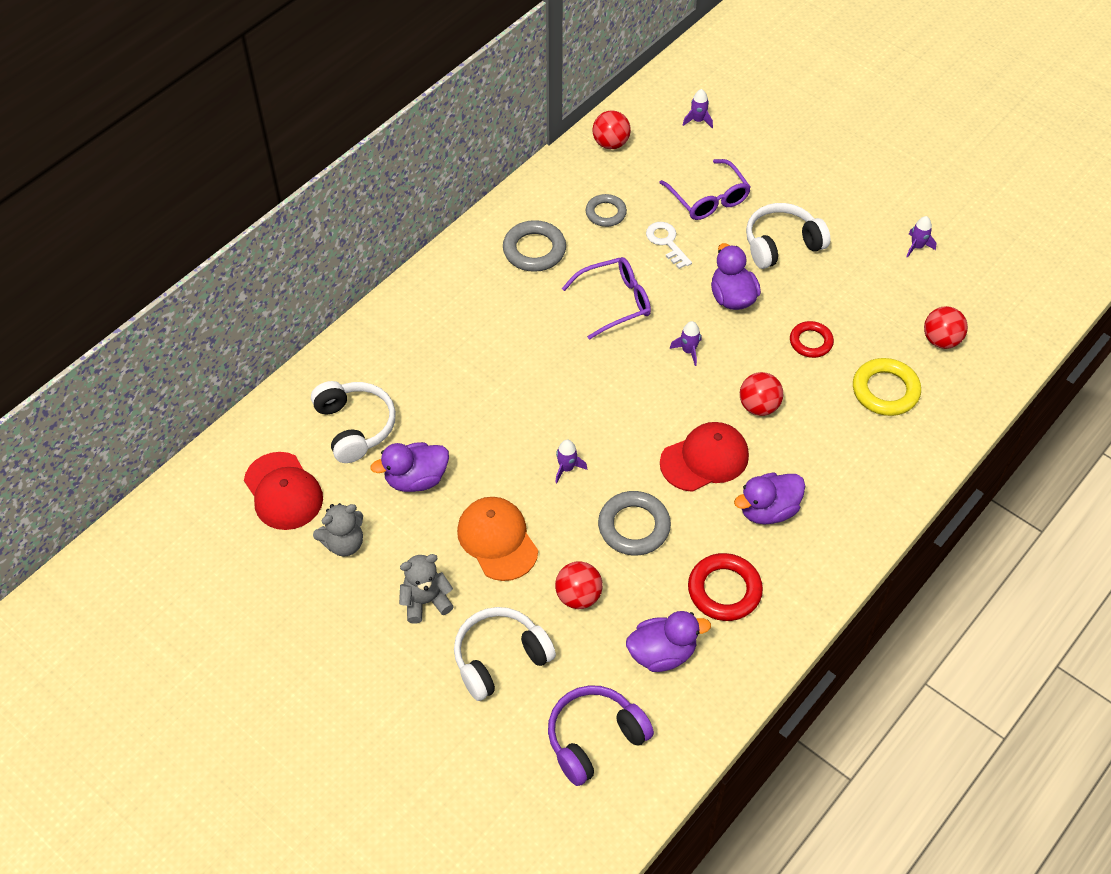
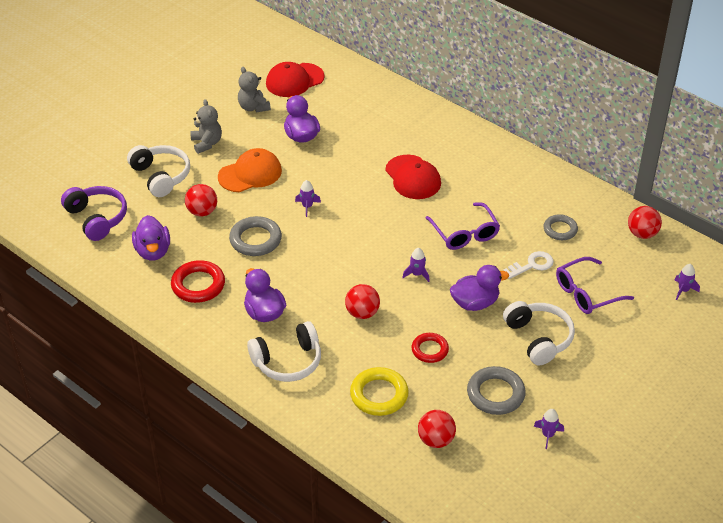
camera: 90 degrees right, 10 degrees down
white headphones [311,381,396,463] -> white headphones moved to [247,321,321,382]
grey ring [503,220,566,272] -> grey ring moved to [467,366,526,415]
red cap [660,422,749,492] -> red cap moved to [385,155,441,199]

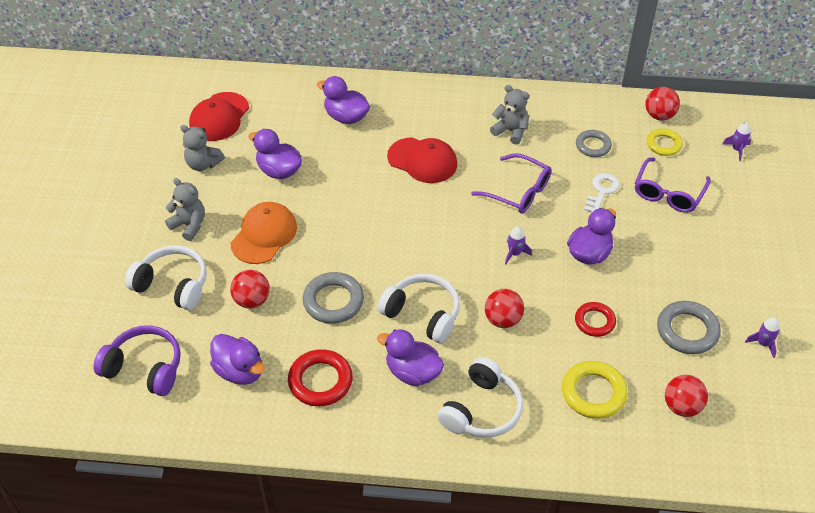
camera: 35 degrees left, 5 degrees up
purple rocket [295,180,321,217] -> none
white headphones [503,301,575,365] -> white headphones moved to [378,273,460,343]
none -> purple duck [317,76,370,124]
none -> grey teddy bear [490,85,530,145]
none -> yellow ring [647,128,683,156]

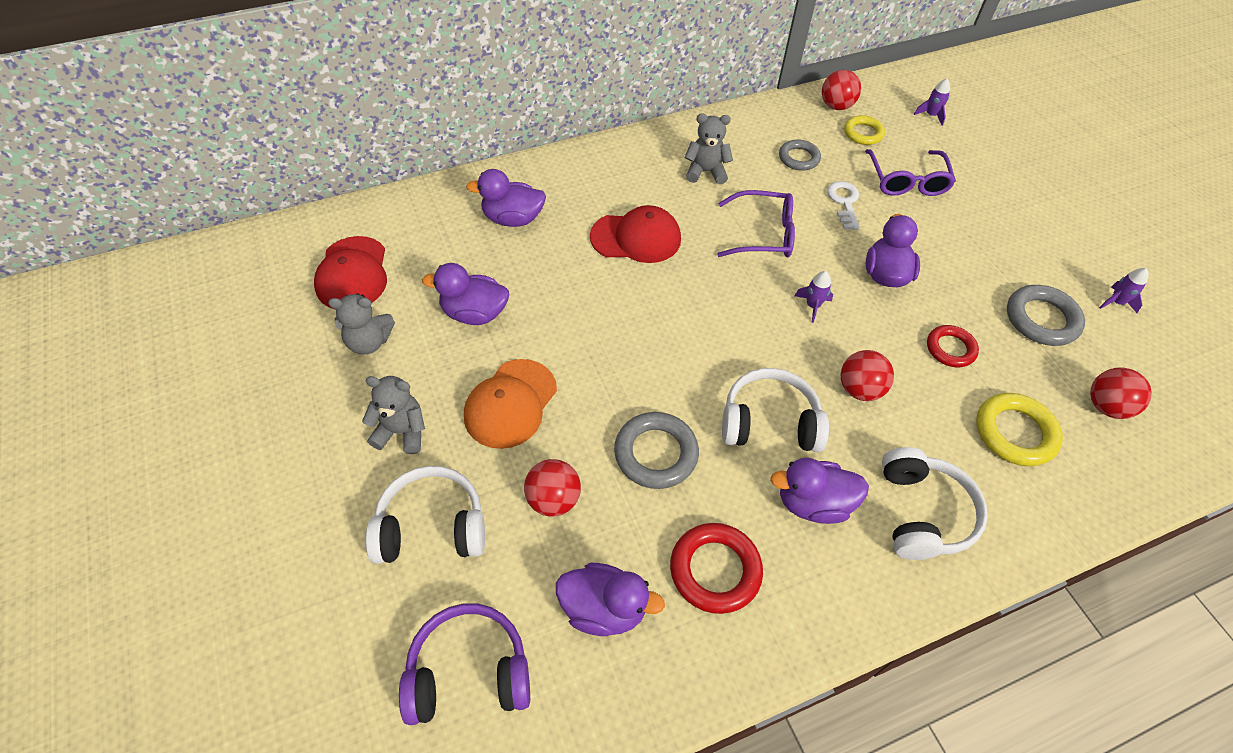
camera: 30 degrees left, 5 degrees up
orange cap [231,202,297,264] -> orange cap turned 150 degrees counterclockwise [464,359,557,449]

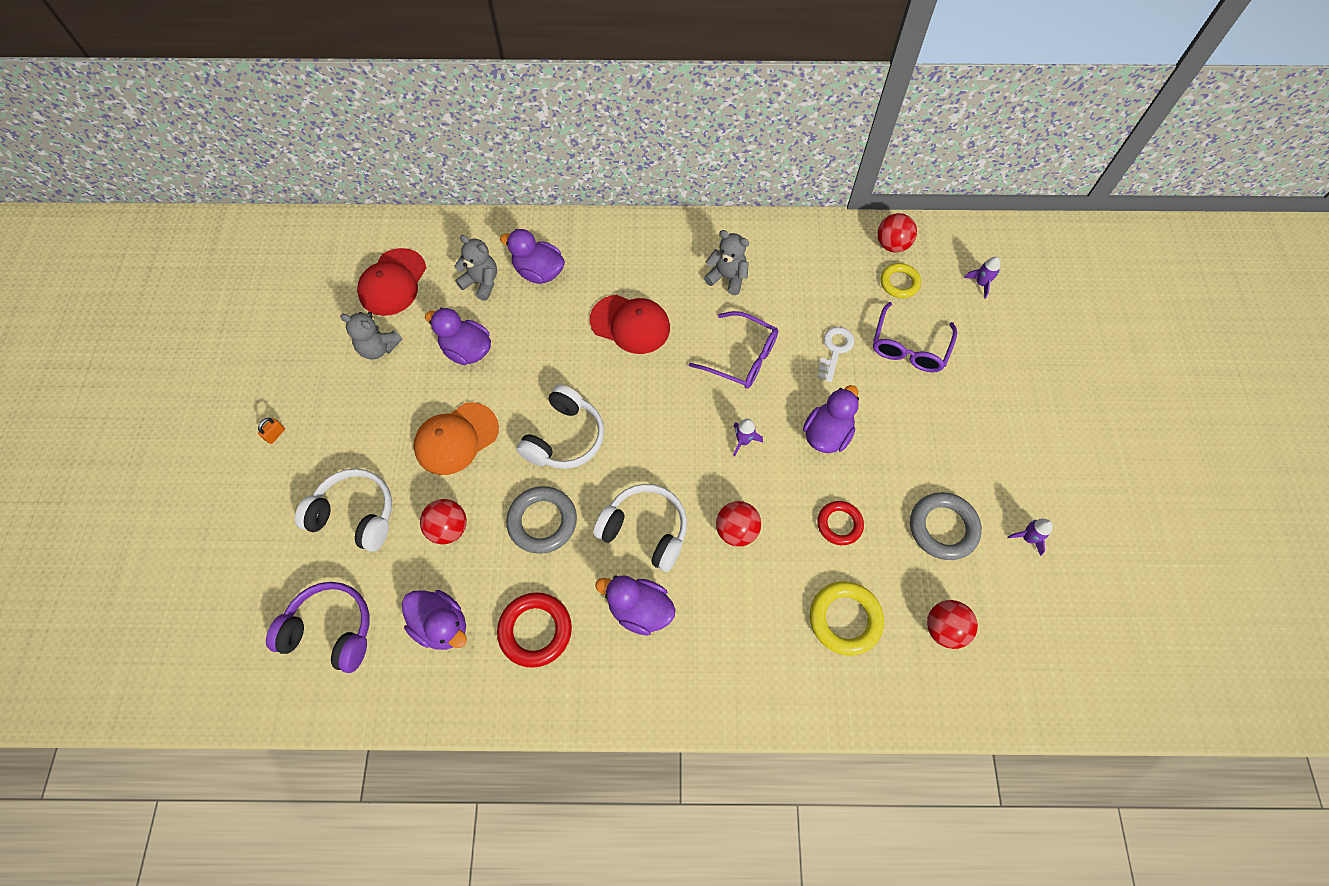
camera: 25 degrees right, 10 degrees up
grey teddy bear [362,376,425,454] -> grey teddy bear moved to [454,235,497,301]
grey ring [779,140,821,171] -> none
white headphones [882,447,988,560] -> white headphones moved to [517,384,604,469]
none -> orange padlock [258,418,285,444]

